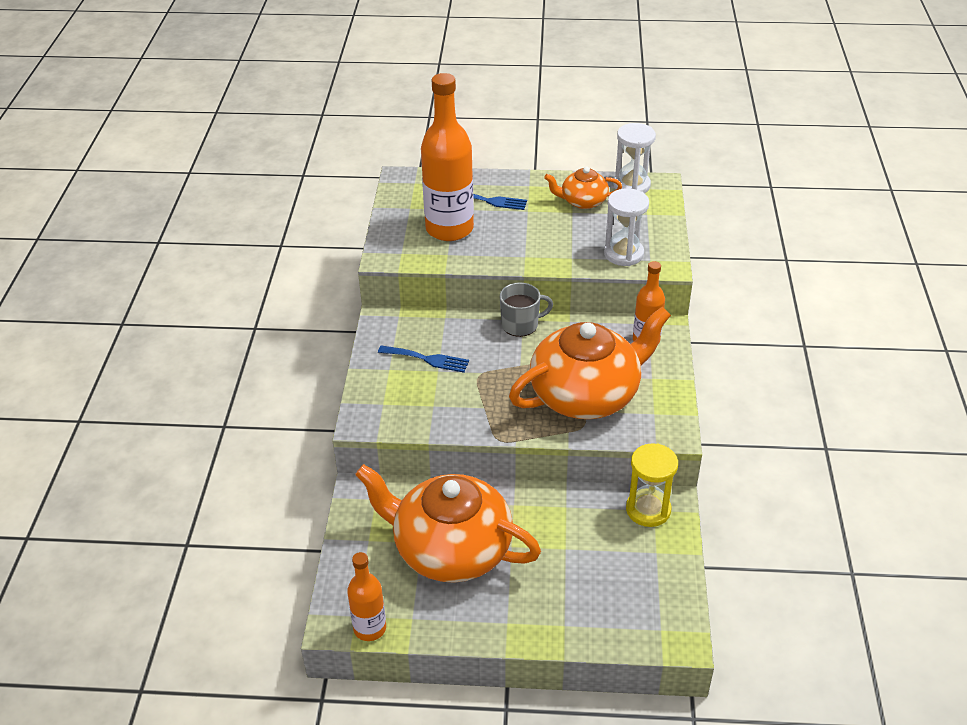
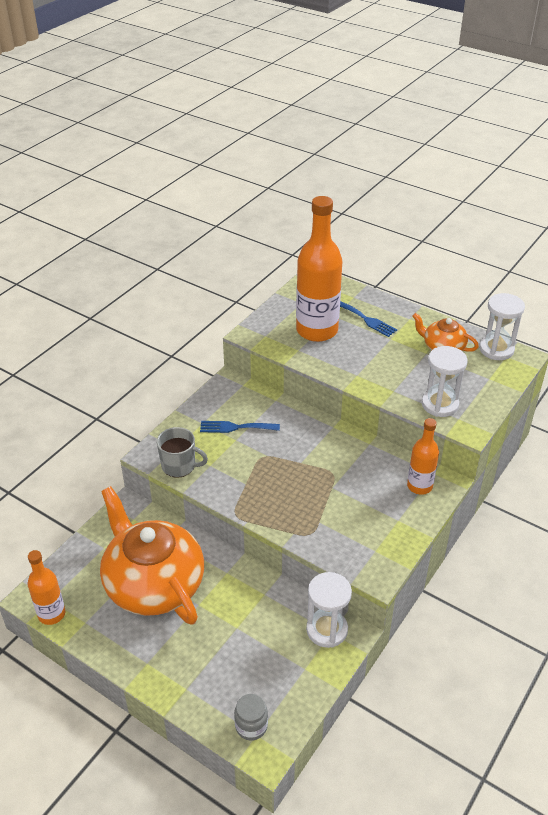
camera: 30 degrees right, 0 degrees up
blue fork [378,346,469,373] -> blue fork turned 135 degrees clockwise [200,421,280,433]
grey mug [500,283,553,337] -> grey mug moved to [157,427,208,478]
orange teapot [509,307,671,419] -> none
yellow hourglass [626,443,678,527] -> white hourglass [306,572,352,648]
none -> grey jar [234,694,268,741]

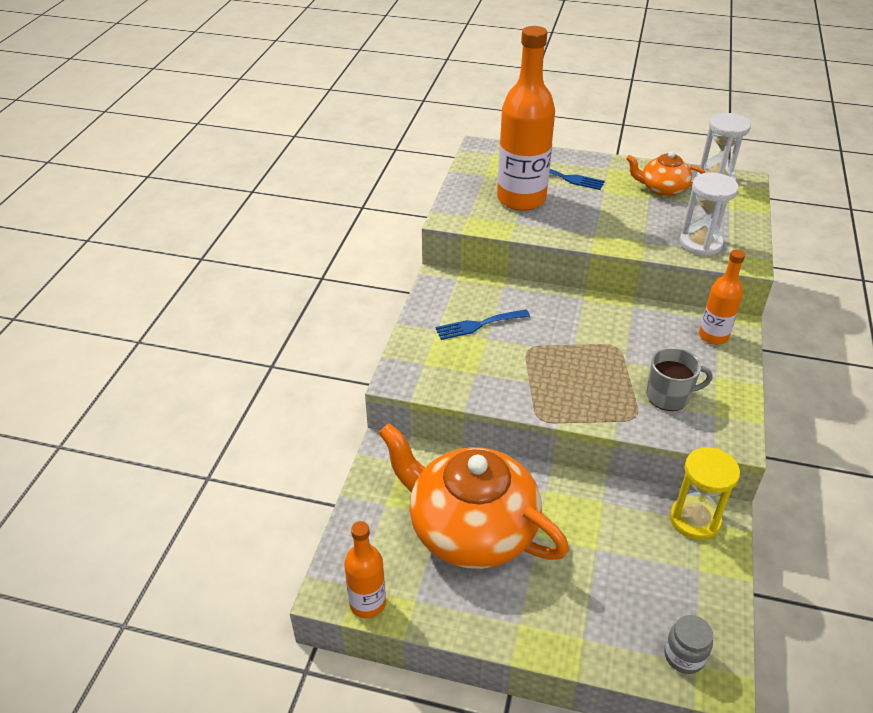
camera: 20 degrees left, 0 degrees up
grey mug [157,427,208,478] -> grey mug moved to [646,347,713,411]
white hourglass [306,572,352,648] -> yellow hourglass [670,447,740,540]

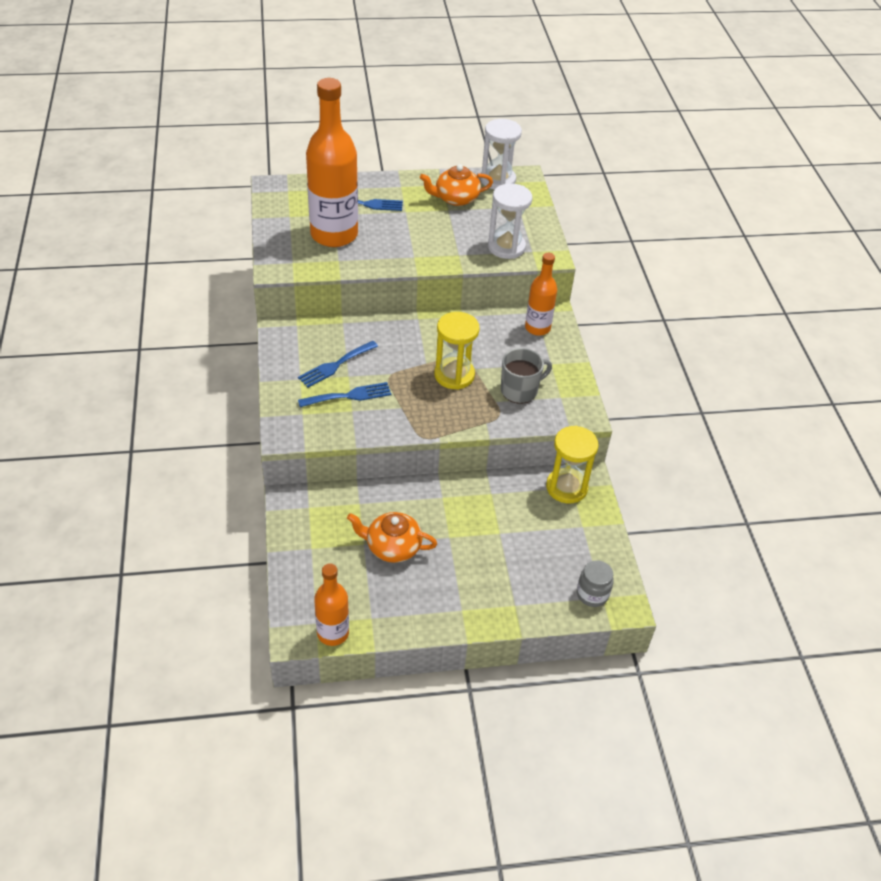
camera: 25 degrees left, 5 degrees up
orange teapot [379,423,569,569] -> orange teapot [347,512,437,563], size x0.49
none -> blue fork [298,382,391,407]
none -> yellow hourglass [434,312,480,390]

